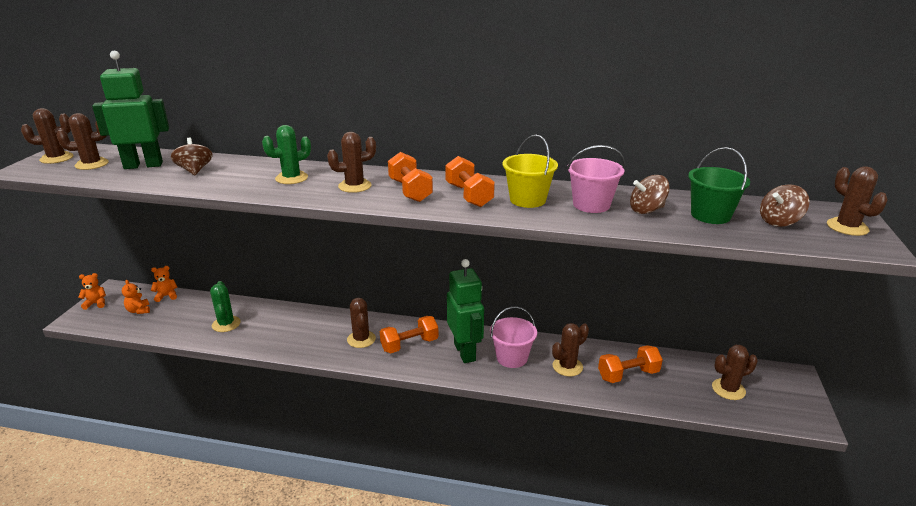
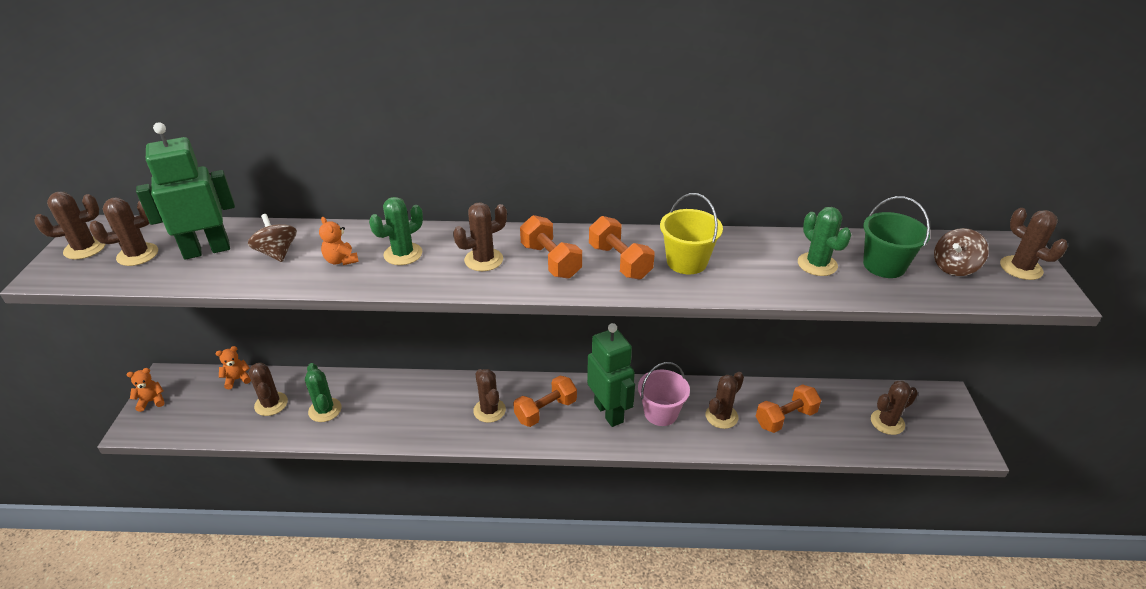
camera: 10 degrees left, 10 degrees up
orange teddy bear [122,280,150,314] -> orange teddy bear moved to [319,217,359,265]
pink bucket [567,145,625,213] -> none
brown spinning top [630,175,670,214] -> green cactus [798,207,852,276]
none -> brown cactus [249,363,288,416]

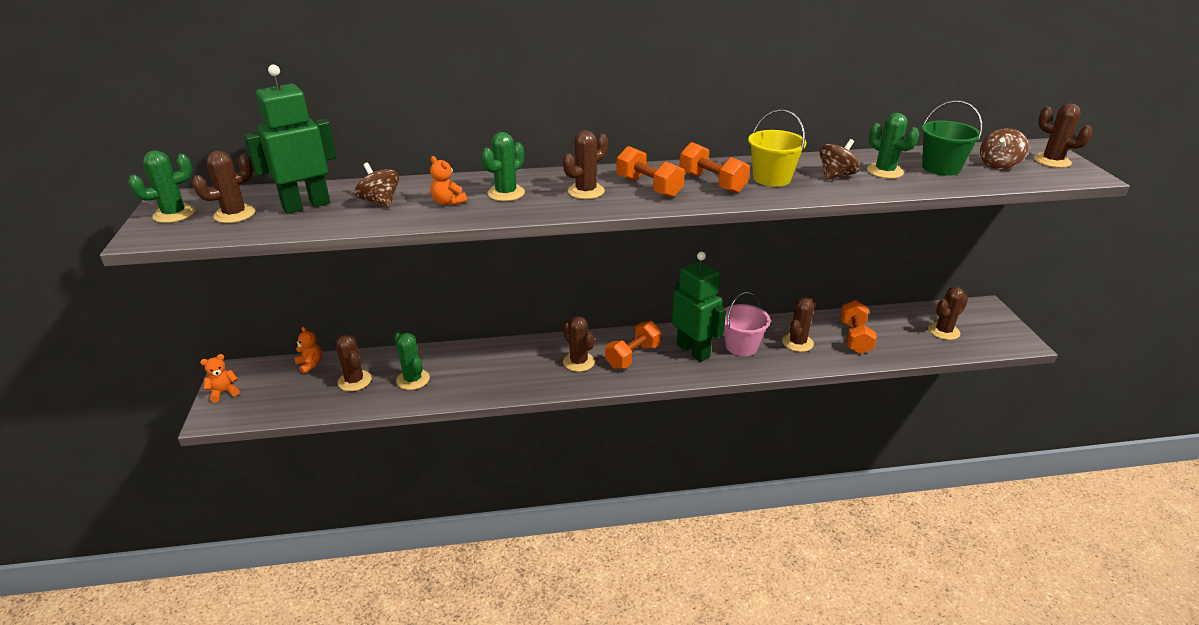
camera: 10 degrees left, 5 degrees down
brown cactus [34,192,105,259] -> green cactus [128,150,196,223]
orange teddy bear [216,346,251,389] -> orange teddy bear turned 90 degrees clockwise [294,327,322,374]
orange dumbbell [756,384,821,433] -> orange dumbbell turned 45 degrees counterclockwise [840,300,877,354]
none -> brown spinning top [819,139,860,180]

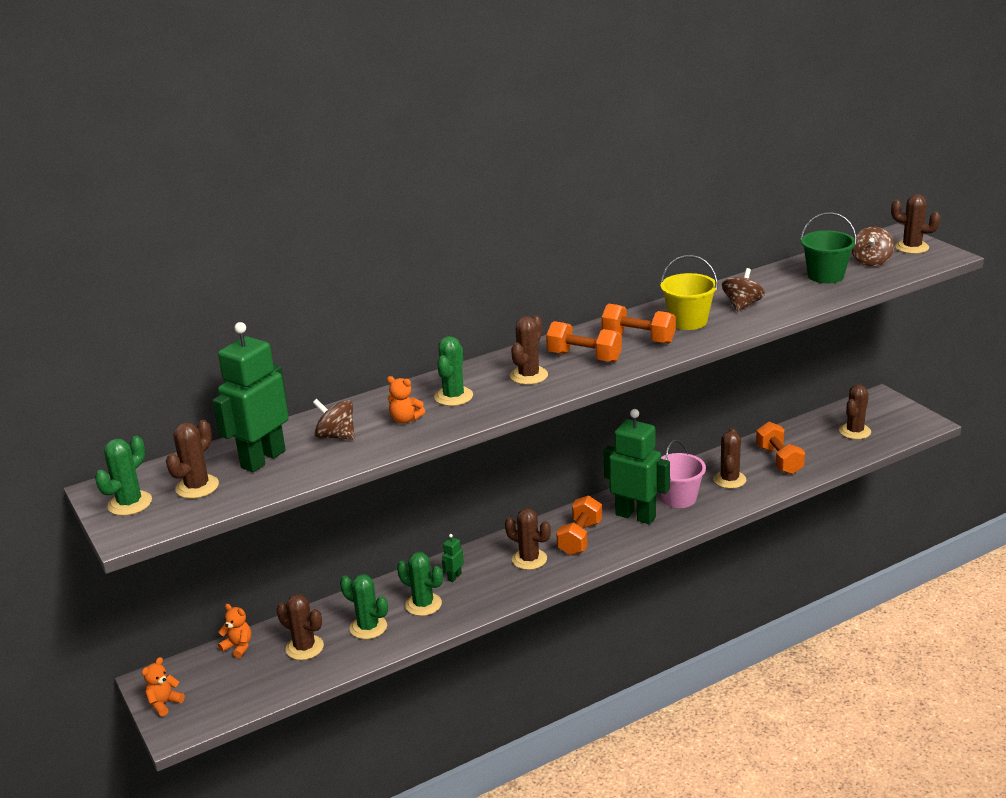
camera: 20 degrees left, 5 degrees down
green cactus [867,113,919,179] -> green cactus moved to [397,552,443,616]
none -> green robot [442,534,464,582]

